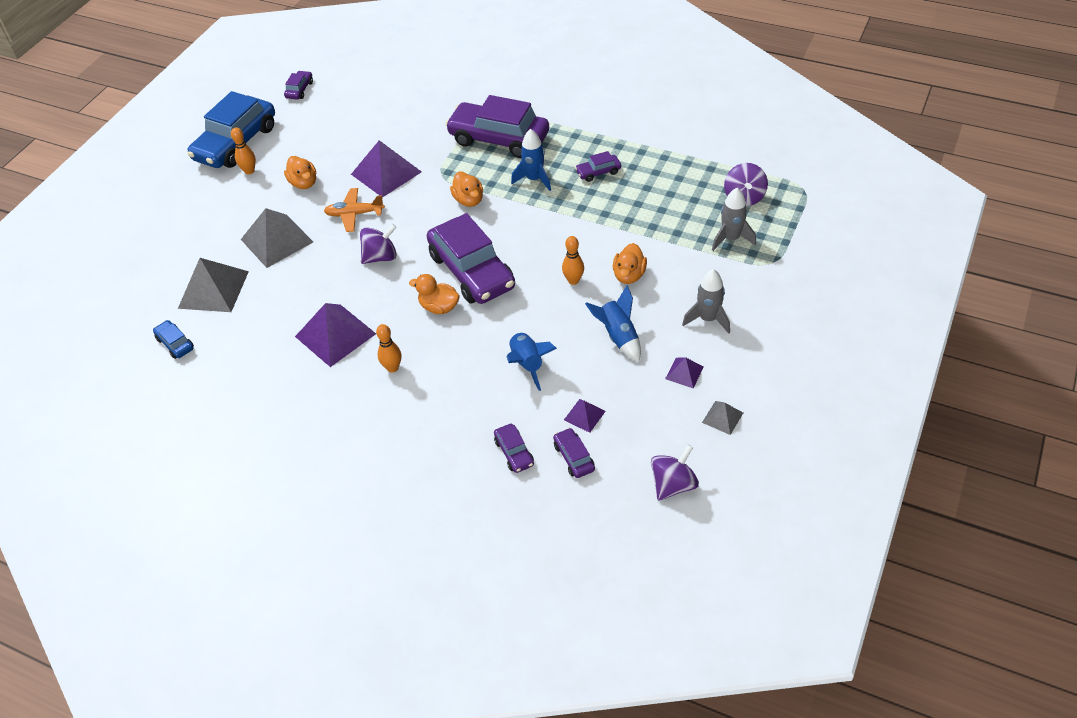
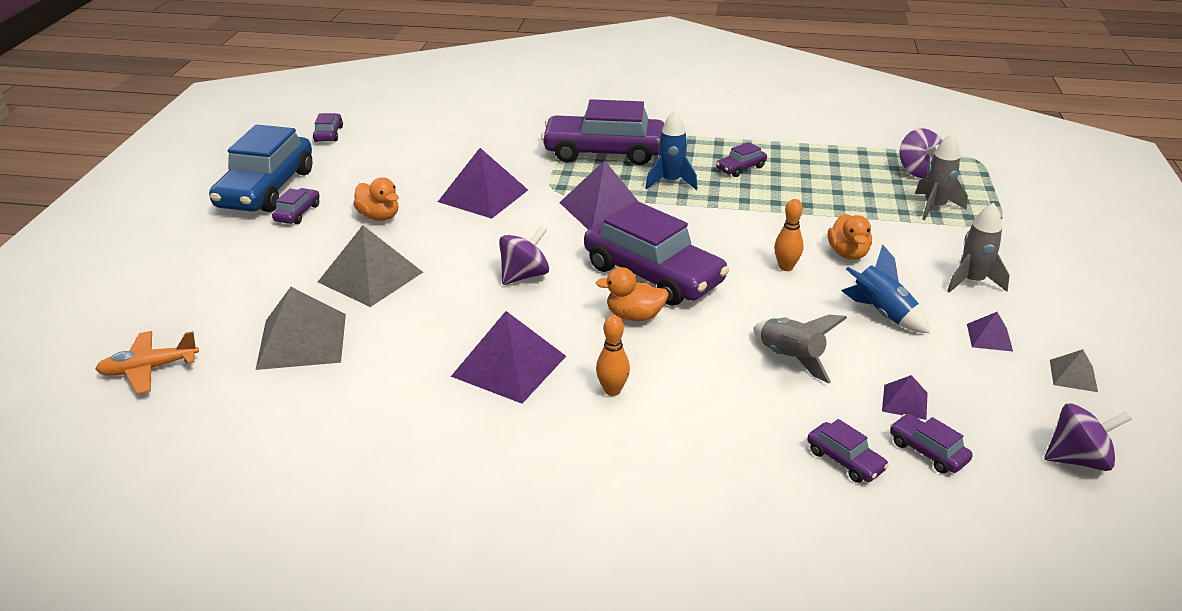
camera: 20 degrees left, 15 degrees down
blue car [153,320,194,359] -> none
orange bowling pin [231,127,256,174] -> purple car [272,188,320,224]
orange plane [324,188,385,232] -> orange plane moved to [95,331,199,394]
orange duck [450,171,483,207] -> purple pyramid [559,160,639,229]
blue rocket [507,332,557,391] -> grey rocket [753,315,847,383]
purple spinning top [651,444,699,501] -> purple spinning top turned 60 degrees clockwise [1045,403,1132,471]

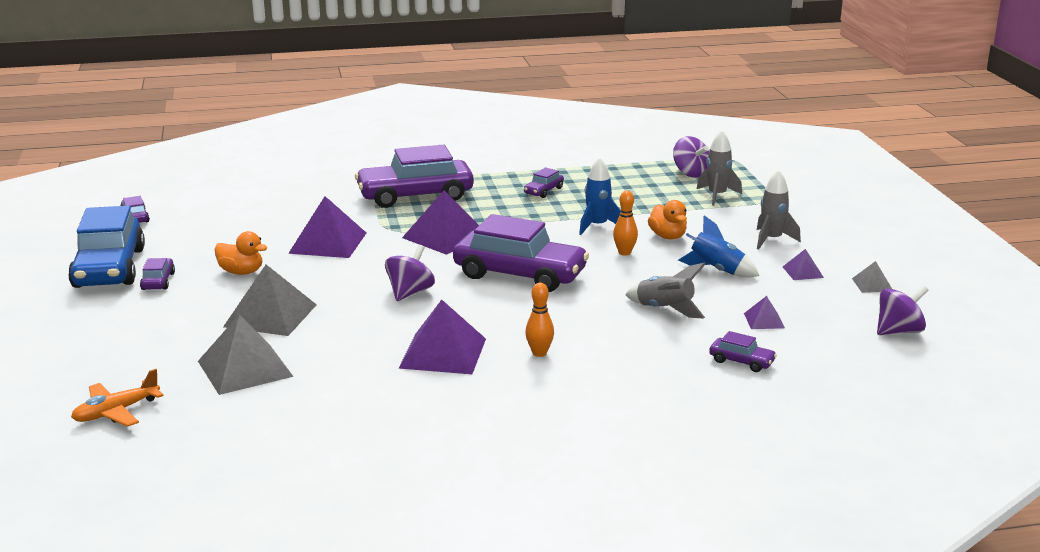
camera: 20 degrees left, 10 degrees down
orange duck [596,267,669,321] -> none
blue rocket [645,110,697,190] -> blue rocket moved to [579,157,621,235]
purple car [890,414,973,474] -> none

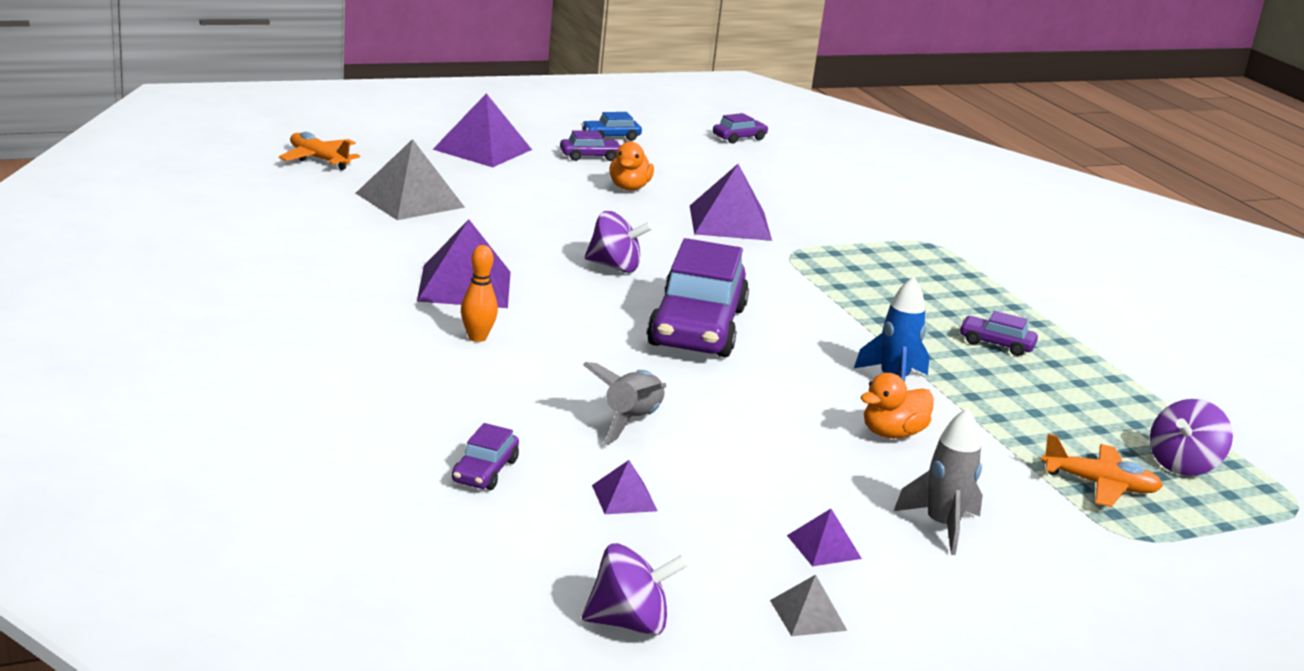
camera: 75 degrees right, 0 degrees up
blue car [68,206,145,288] -> blue car [581,112,642,141], size x0.43
grey pyramid [223,265,317,336] -> none
purple car [355,145,474,208] -> none
purple pyramid [402,190,479,255] -> purple pyramid moved to [433,93,532,167]
orange bowling pin [613,191,638,256] -> none
blue rocket [678,215,759,277] -> none
grey rocket [697,130,742,206] -> orange plane [1041,434,1163,507]
purple spinning top [877,285,928,335] -> purple spinning top turned 60 degrees counterclockwise [582,543,688,636]

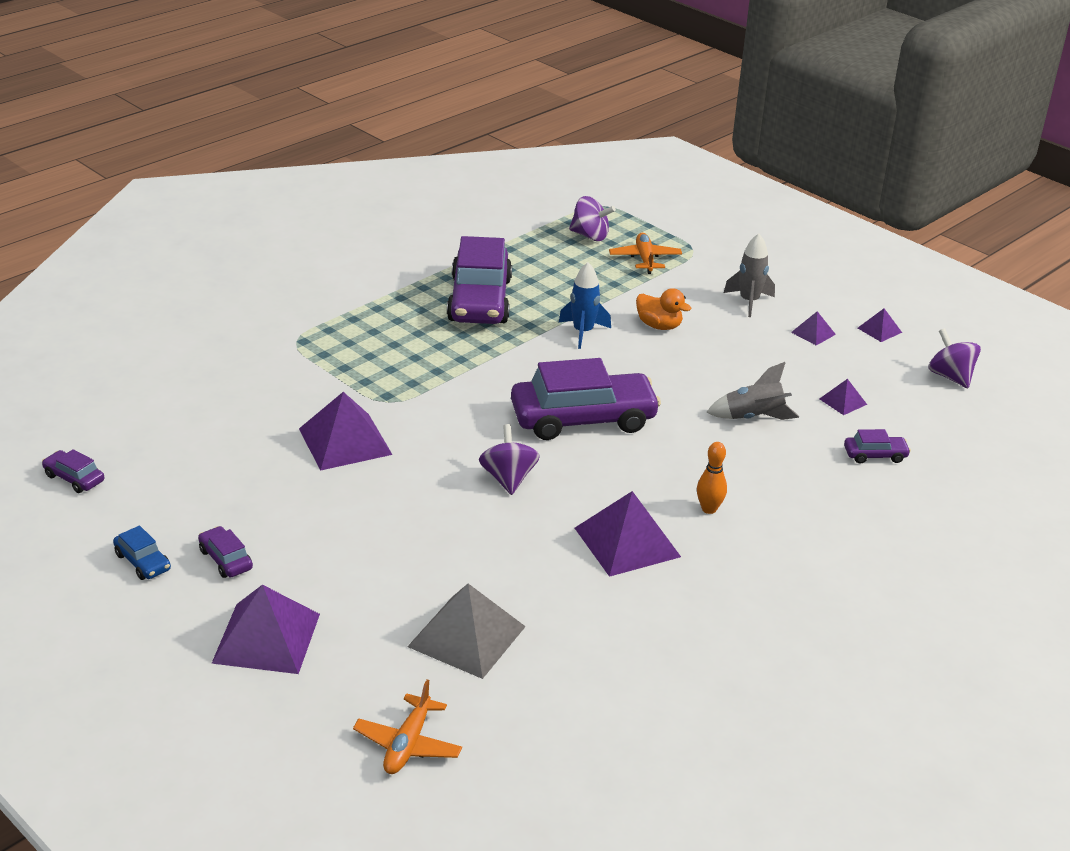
camera: 110 degrees left, 10 degrees up
orange duck [609,142,654,190] -> none
grey pyramid [770,575,847,636] -> purple pyramid [858,309,902,342]
purple car [959,311,1038,356] -> purple car [447,236,512,324], size x2.33

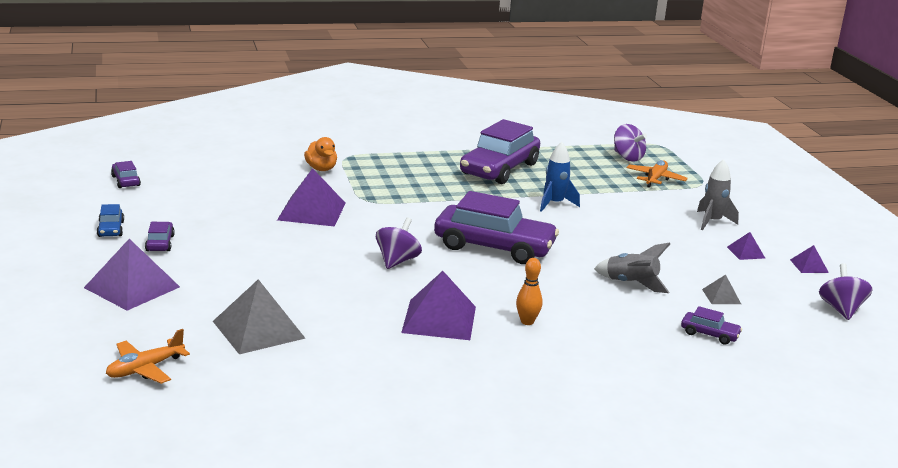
camera: 30 degrees right, 10 degrees down
orange duck [636,288,691,330] -> orange duck moved to [304,137,337,171]
purple pyramid [820,379,867,415] -> grey pyramid [702,275,741,304]

